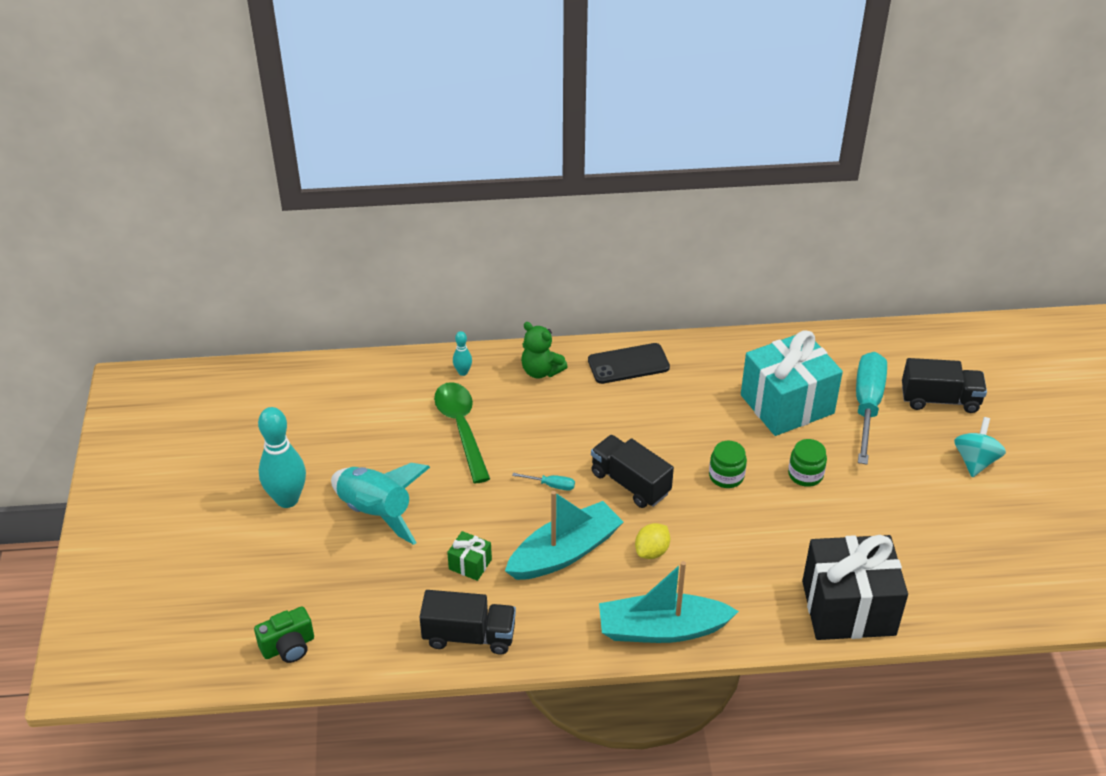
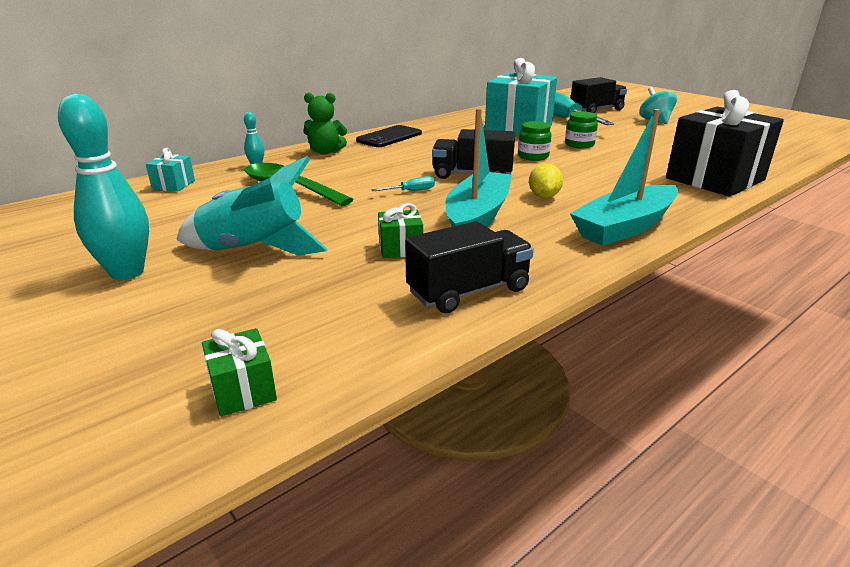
camera: 35 degrees left, 15 degrees down
green camera [254,607,314,663] -> green gift [202,328,277,417]
none -> turquoise gift [146,148,195,192]

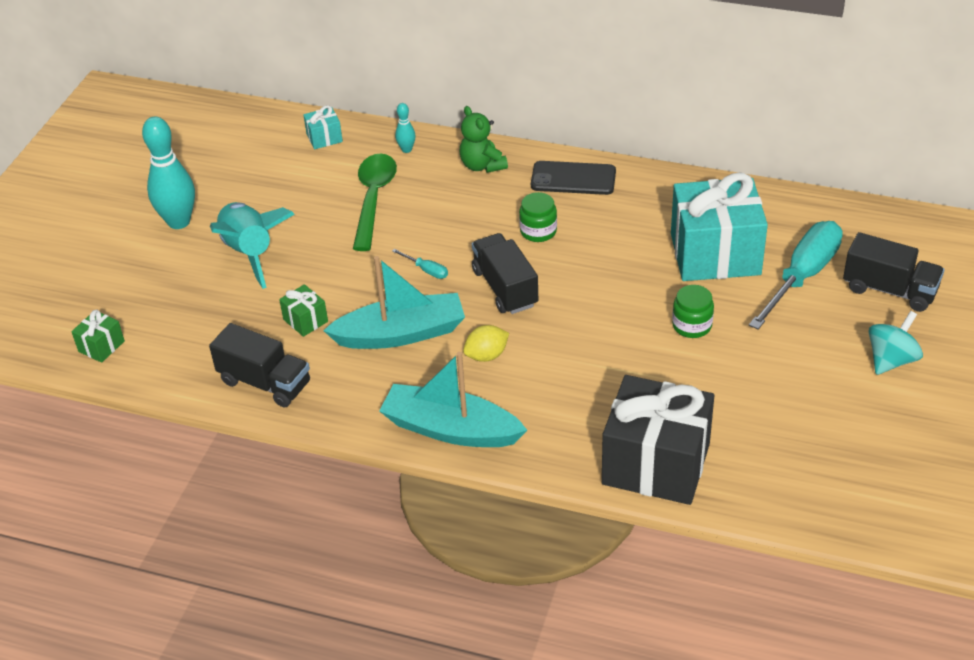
camera: 60 degrees right, 15 degrees up
green jar [518,121,552,161] -> green jar moved to [519,192,557,242]

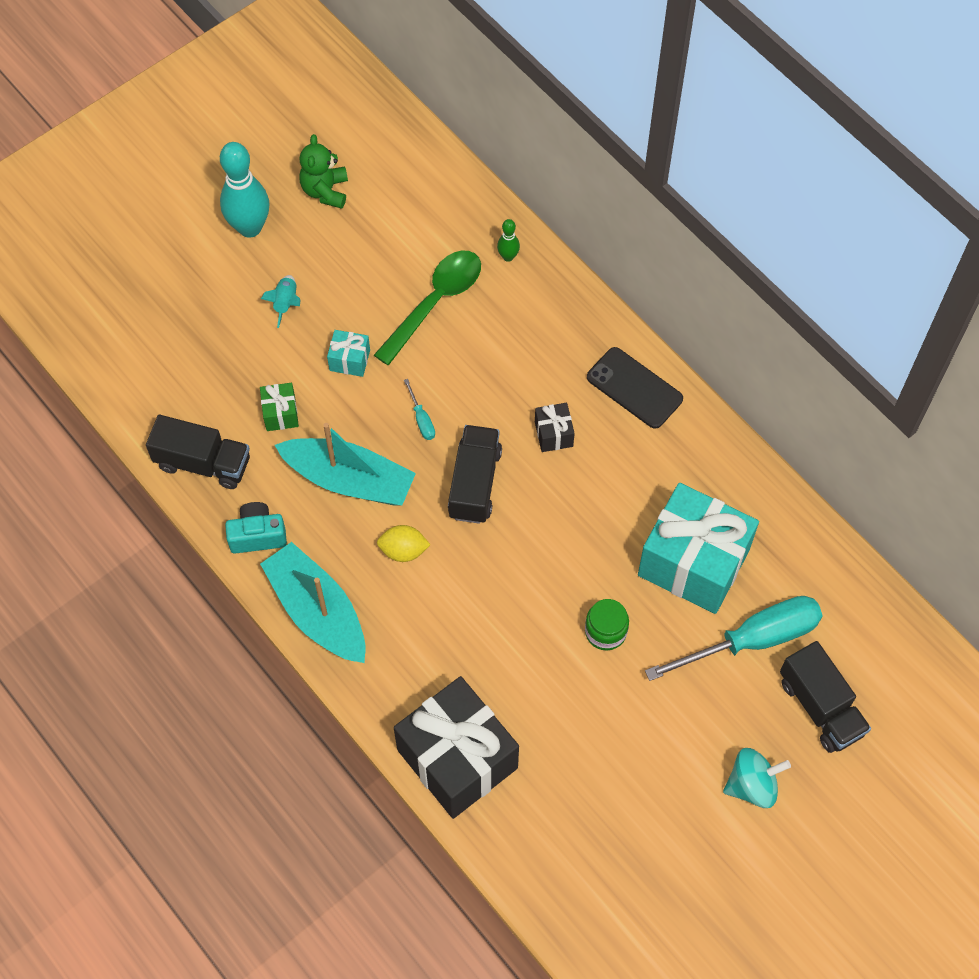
camera: 30 degrees right, 20 degrees up
green gift [71,310,125,363] -> none
black truck [209,323,310,407] -> black truck turned 45 degrees counterclockwise [146,415,250,489]
turquoise rocket [210,202,295,289] -> turquoise rocket [261,275,301,328], size x0.46
turquoise gift [303,105,343,149] -> turquoise gift moved to [327,330,370,377]
turquoise bowling pin [395,103,416,153] -> green bowling pin [497,219,520,262]
green teddy bear [459,106,508,173] -> green teddy bear moved to [299,134,348,209]
green jar [519,192,557,242] -> black gift [535,403,575,452]
none -> turquoise camera [225,502,287,554]

